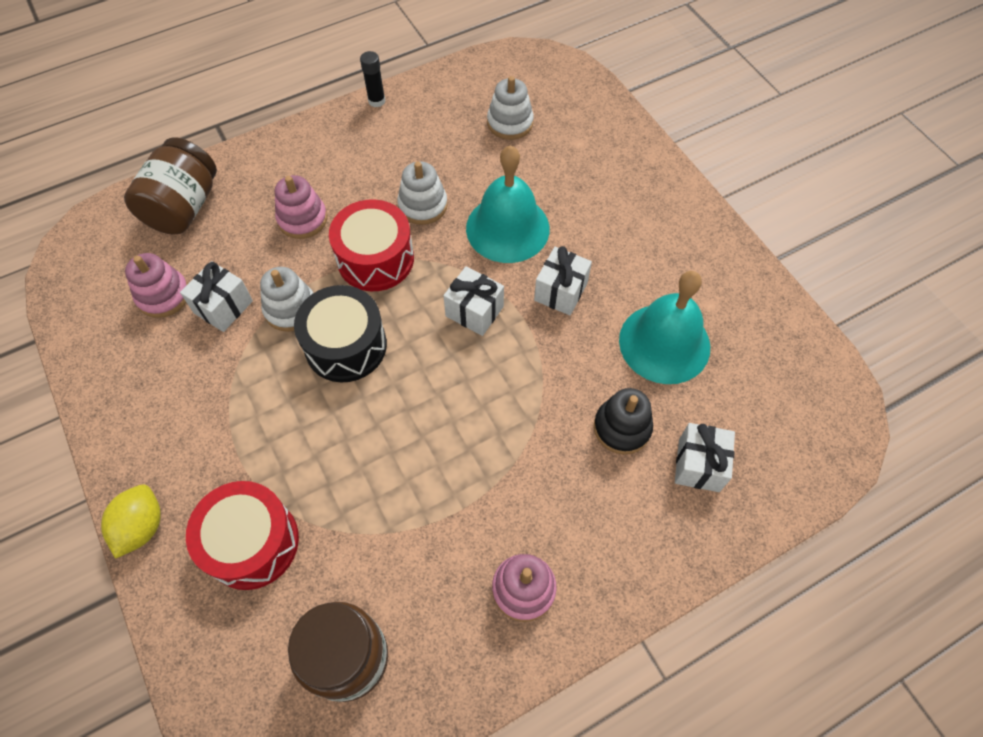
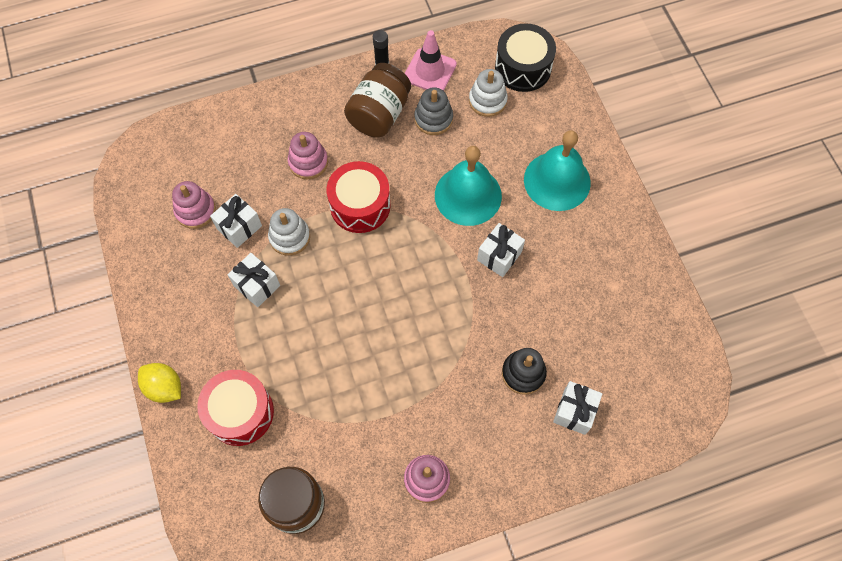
camera: 10 degrees right, 5 degrees up
yellow lemon [101,485,161,559] -> yellow lemon turned 75 degrees counterclockwise [138,363,181,403]
brown jar [124,138,217,235] -> brown jar moved to [344,63,411,138]
black drum [294,285,387,383] -> black drum moved to [495,23,556,92]
white stacking toy [397,161,448,225] -> none
white gift [444,266,504,336] -> white gift moved to [228,253,280,307]
turquoise bell [619,271,710,384] -> turquoise bell moved to [524,130,591,211]
none -> pink traffic cone [405,30,457,91]
none -> grey stacking toy [414,87,453,135]

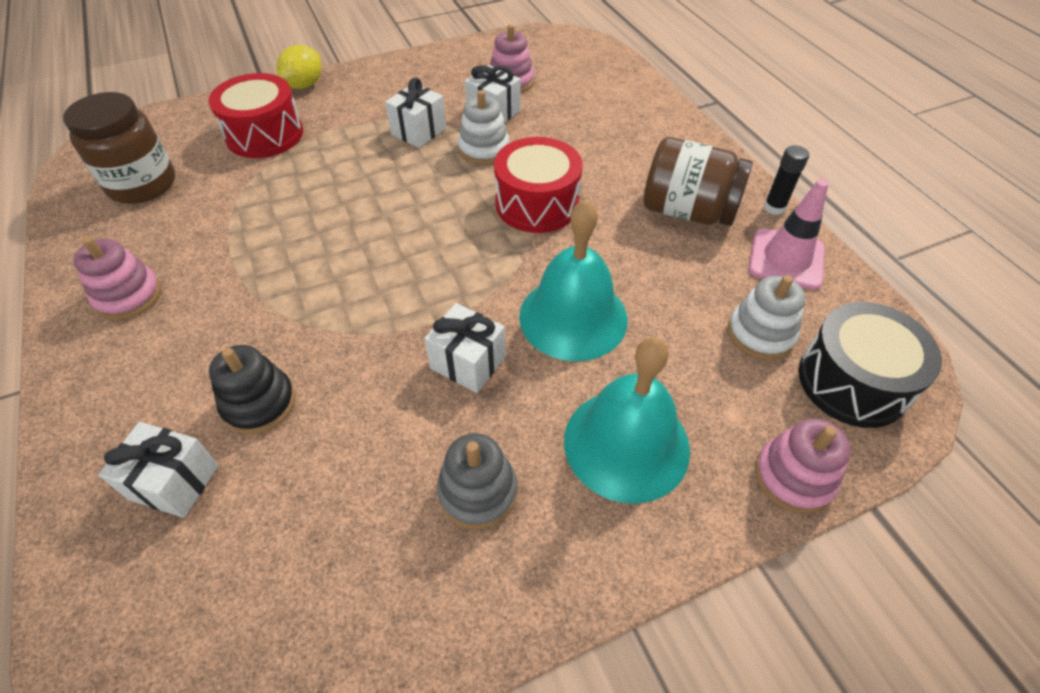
camera: 85 degrees right, 15 degrees down
pink stacking toy [288,132,328,179] -> pink stacking toy moved to [755,419,850,514]
grey stacking toy [414,87,453,135] -> grey stacking toy moved to [437,433,517,529]

